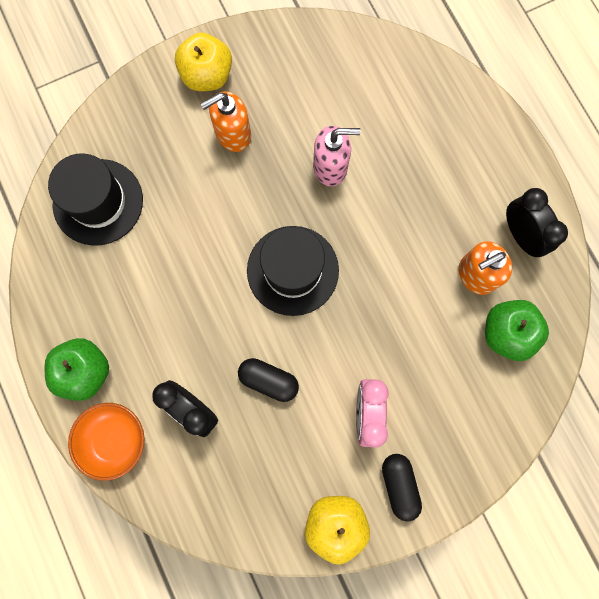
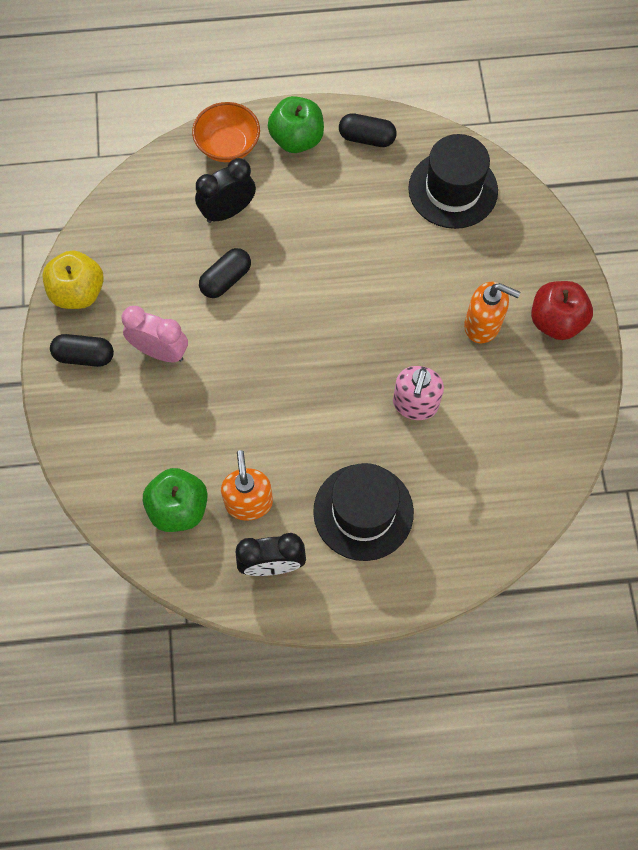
camera: 110 degrees right, 10 degrees down
yellow apple [175,33,232,91] -> red apple [531,281,593,340]
orange soap dispenser [201,91,251,152] -> orange soap dispenser turned 120 degrees clockwise [464,282,520,343]
black hat [247,226,339,316] -> black hat moved to [313,463,414,561]
none -> black capsule [339,113,397,147]

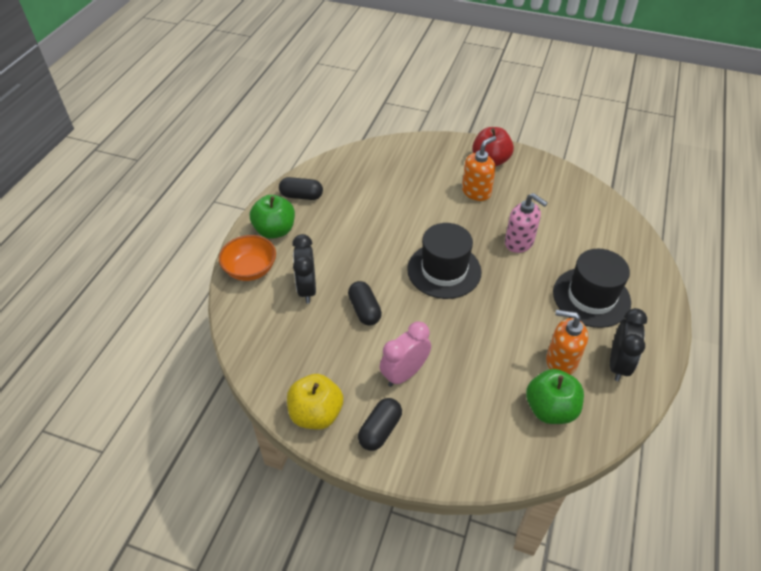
camera: 65 degrees left, 20 degrees down
black capsule [339,113,397,147] -> black capsule turned 60 degrees clockwise [279,177,323,200]
black hat [408,134,498,229] -> black hat moved to [407,223,482,299]

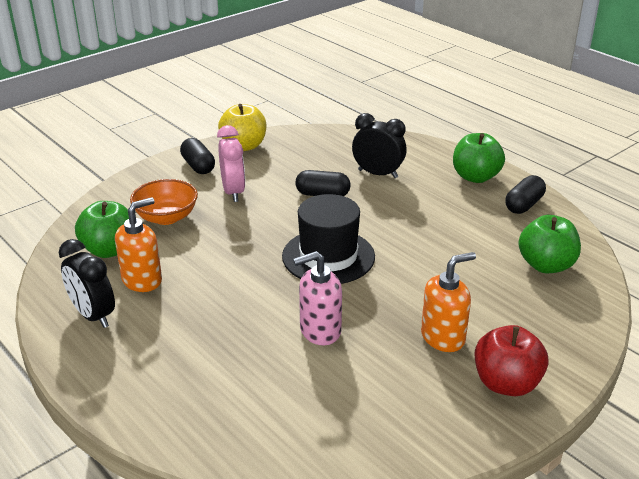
camera: 120 degrees right, 15 degrees down
orange bowl [219,235,276,281] -> orange bowl moved to [130,179,198,225]
orange soap dispenser [462,136,496,201] -> orange soap dispenser turned 105 degrees counterclockwise [421,252,476,352]
black hat [553,249,631,328] -> none
none -> green apple [518,215,581,273]

